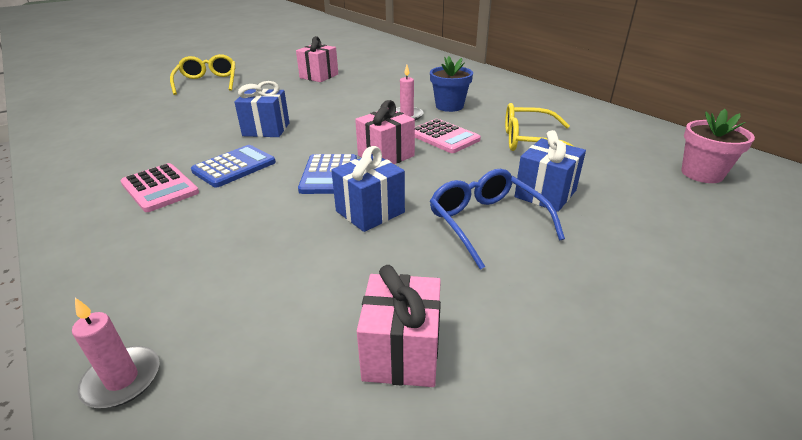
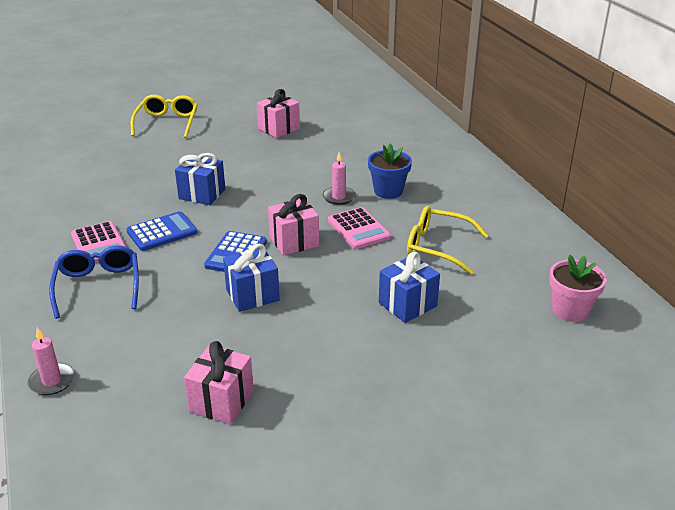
camera: 15 degrees right, 0 degrees up
blue glasses [430,169,565,270] -> blue glasses moved to [49,245,139,319]

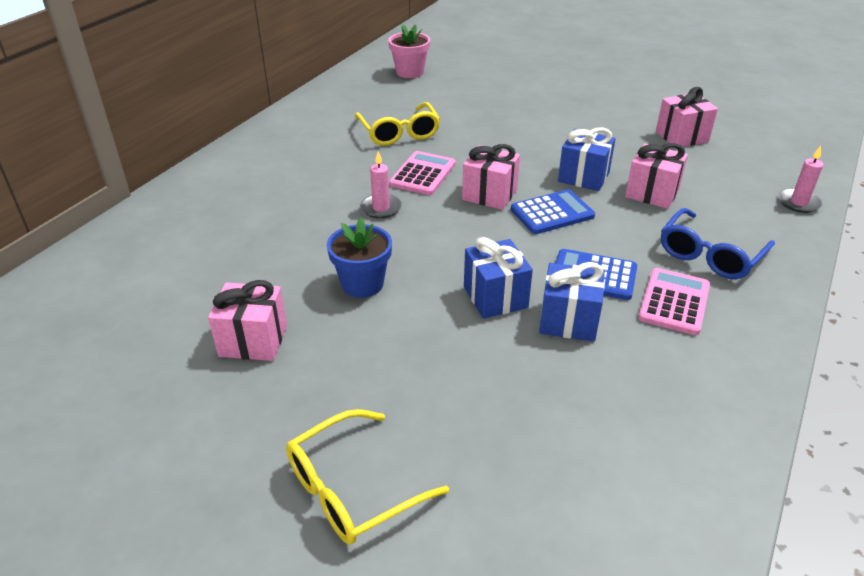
camera: 130 degrees left, 5 degrees up
blue flower pot [368,143,412,199] -> blue flower pot moved to [327,218,392,298]
blue gift [379,252,440,323] -> blue gift moved to [539,262,605,342]
none -> pink gift [625,143,688,209]

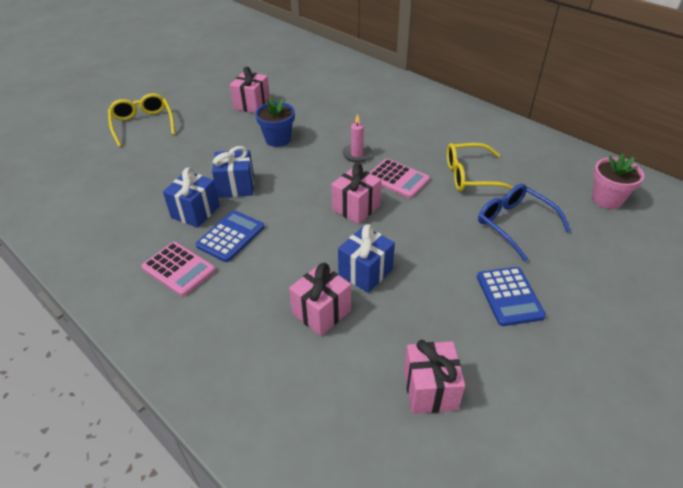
camera: 105 degrees right, 5 degrees up
blue calculator [511,189,595,234] -> blue calculator moved to [477,267,546,326]
blue glasses [661,208,775,279] -> blue glasses moved to [478,184,571,262]
pink candle [778,146,823,213] -> none

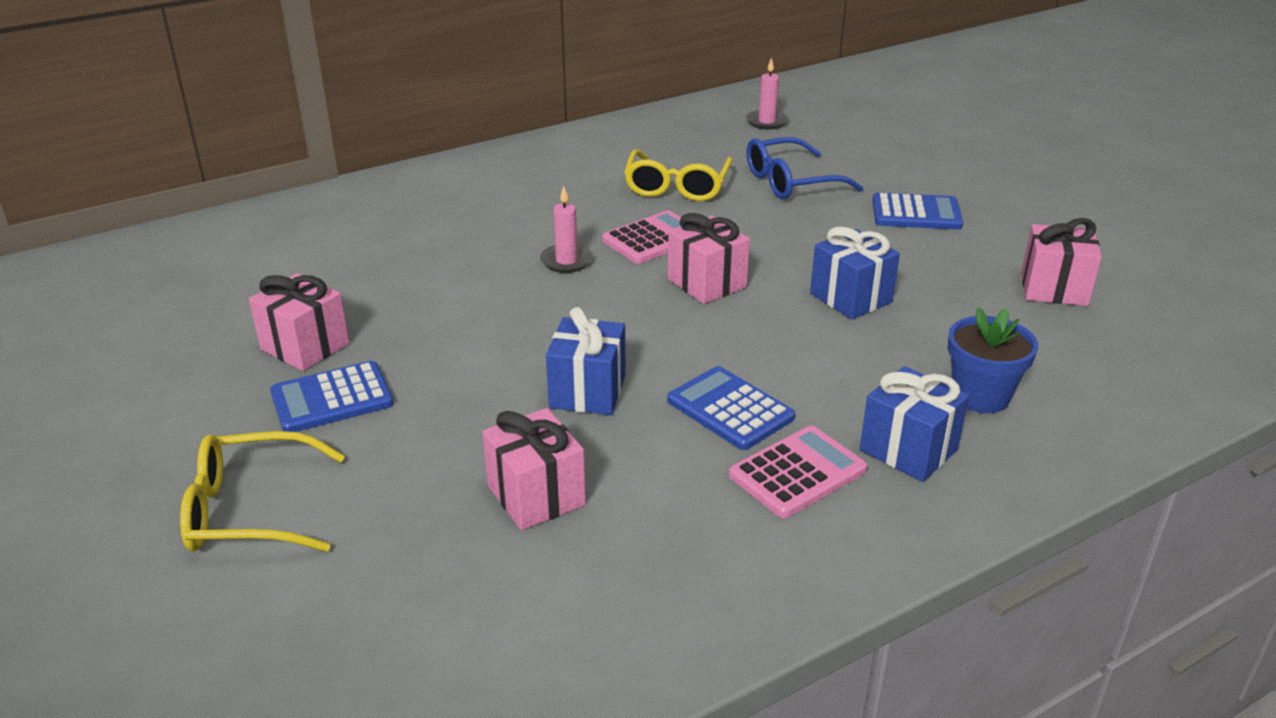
camera: 75 degrees left, 10 degrees down
blue gift [163,167,220,228] -> blue gift moved to [860,366,969,482]
blue flower pot [255,97,295,147] -> blue flower pot moved to [948,307,1038,413]
pink gift [289,263,351,336] -> pink gift moved to [483,408,586,530]
pink flower pot [592,154,644,209] -> pink candle [746,57,789,130]
none -> blue calculator [270,361,394,432]

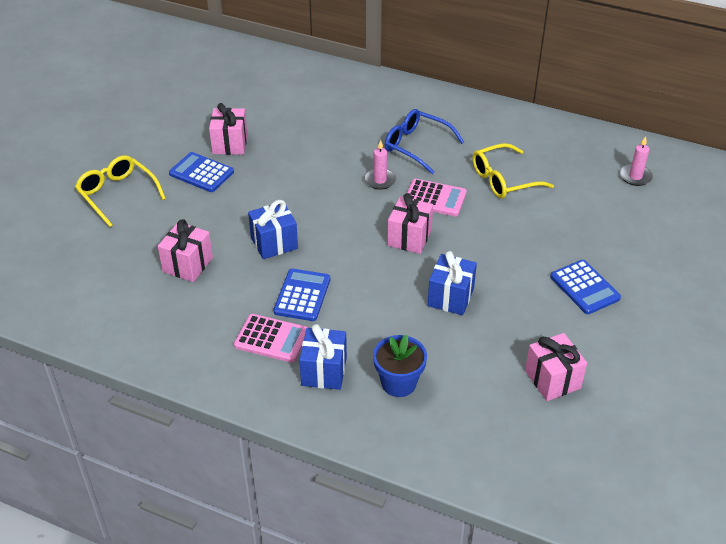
camera: 55 degrees right, 10 degrees up
blue glasses [746,137,864,199] -> blue glasses moved to [385,109,464,174]

